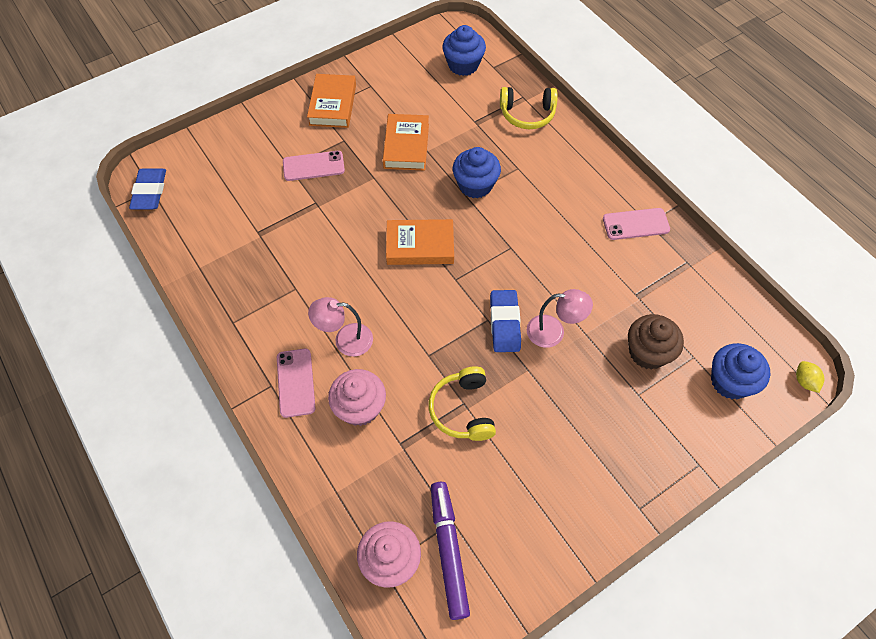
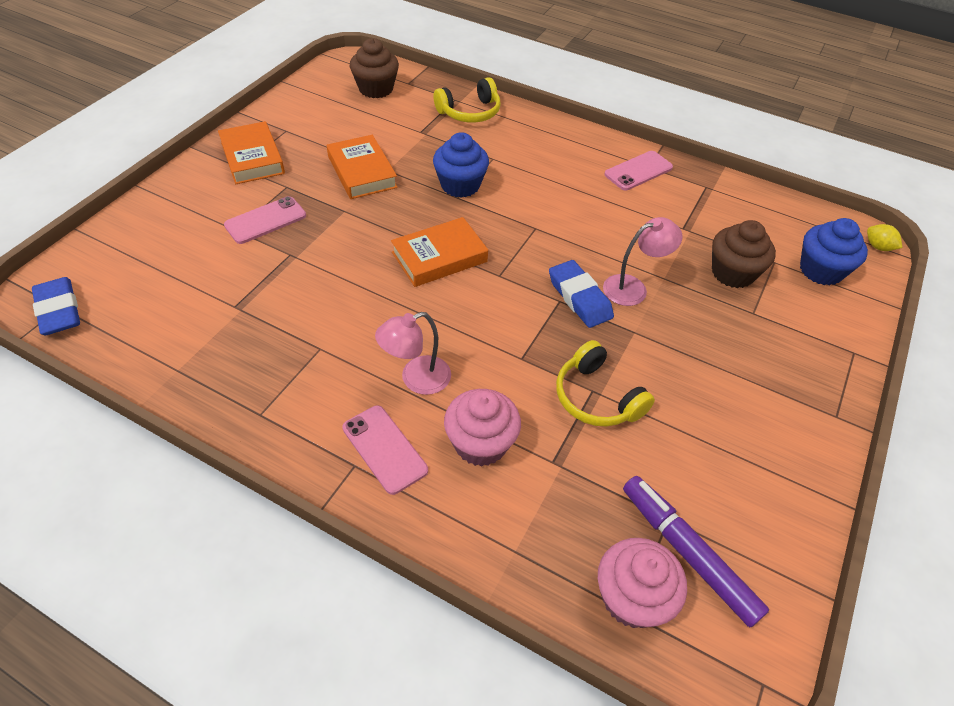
camera: 30 degrees left, 10 degrees down
blue cupcake [442,25,486,76] -> brown cupcake [350,38,399,98]

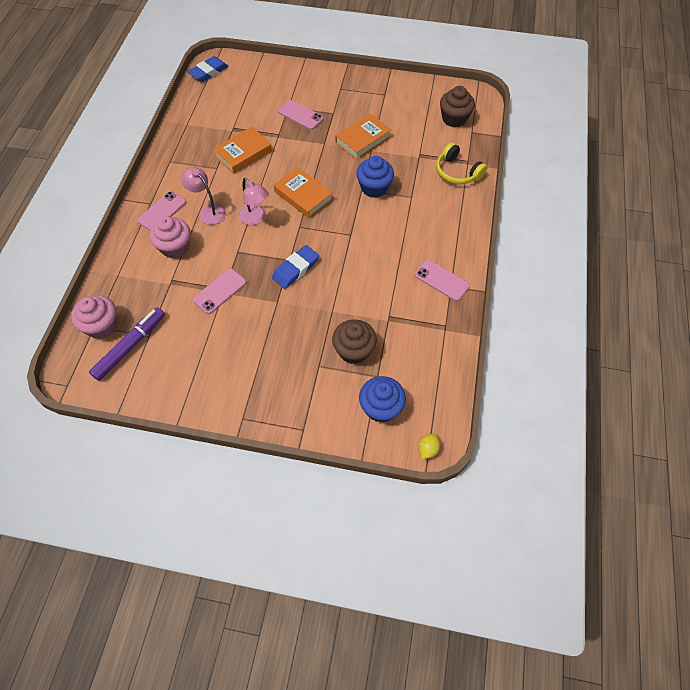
camera: 75 degrees right, 10 degrees up
orange book [218,121,285,184] -> orange book moved to [213,127,272,174]
yellow headphones [556,340,655,426] -> pink phone [193,269,246,314]
pink lamp [603,217,682,306] -> pink lamp moved to [239,178,269,225]

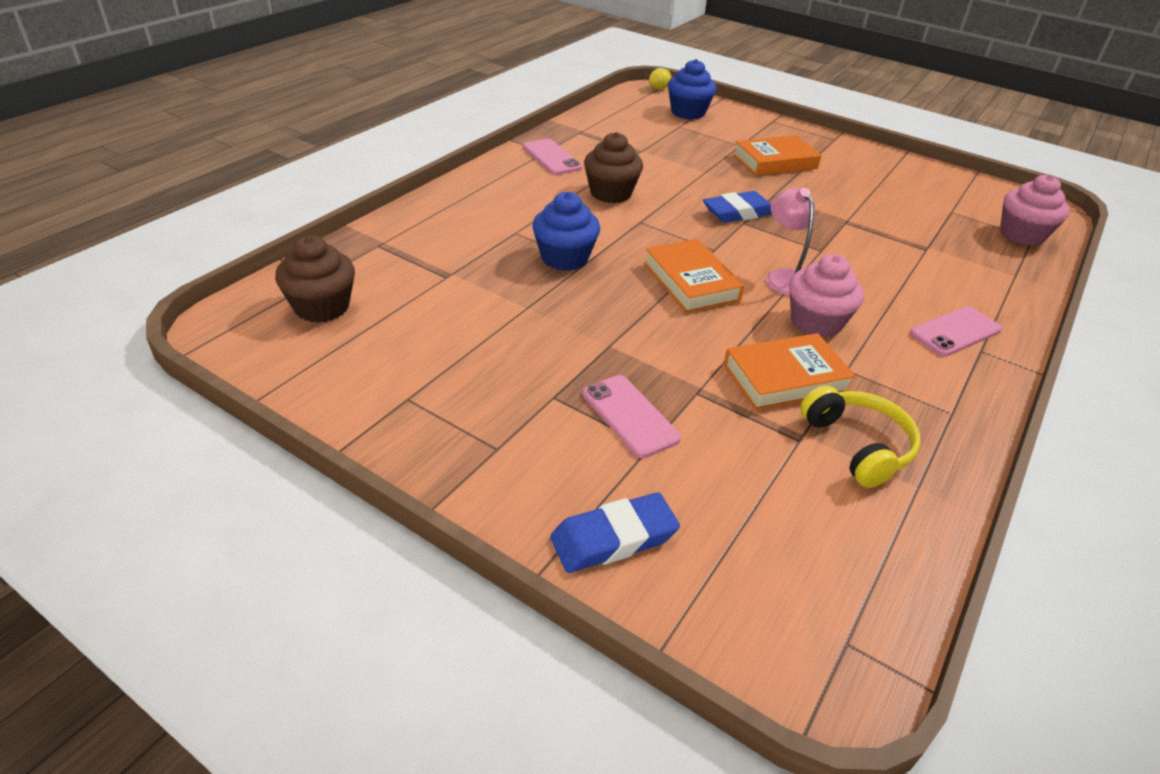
camera: 160 degrees left, 20 degrees down
purple marker [89,307,165,381] -> none
pink cupcake [149,216,190,259] -> pink cupcake moved to [789,254,864,338]
pink lamp [181,167,226,225] -> none
blue eraser [187,56,229,82] -> blue eraser moved to [550,492,680,573]
pink phone [193,269,246,314] -> none
brown cupcake [332,319,377,364] -> brown cupcake moved to [584,132,643,203]
orange book [335,113,391,160] -> orange book moved to [733,135,822,176]
yellow headphones [436,142,487,185] -> yellow headphones moved to [800,385,921,488]

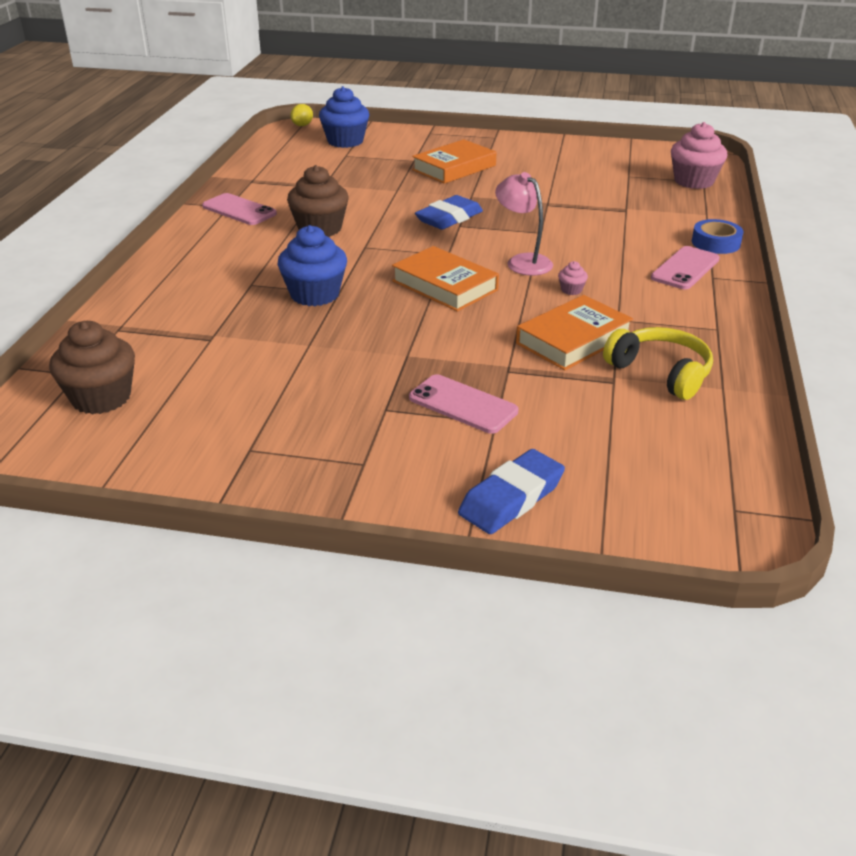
camera: 20 degrees left, 5 degrees down
pink cupcake [789,254,864,338] -> pink cupcake [558,261,588,295], size x0.43
none -> blue tape [692,219,744,254]

